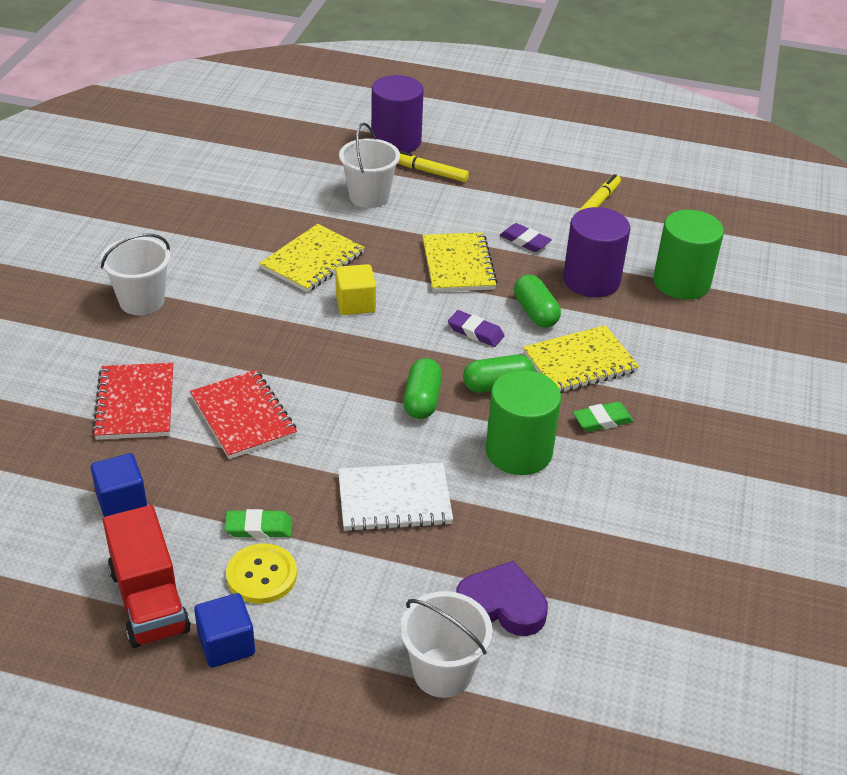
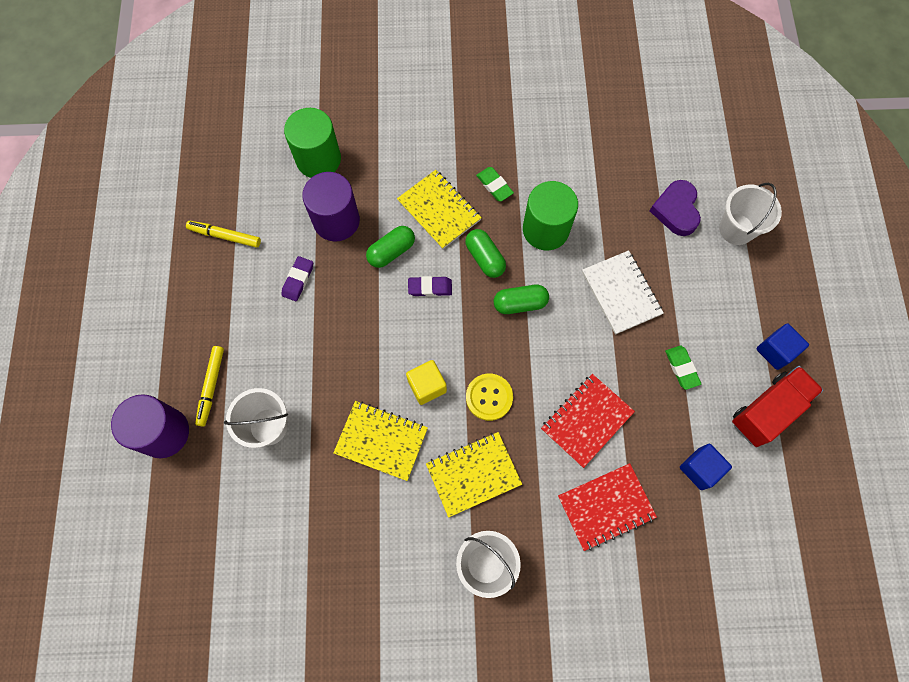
camera: 105 degrees left, 30 degrees up
yellow button [226,543,297,604] -> yellow button moved to [466,374,513,421]
yellow notebook [423,232,498,292] -> yellow notebook moved to [426,432,522,518]
purple eraser [448,310,505,347] -> purple eraser turned 75 degrees clockwise [408,276,452,297]

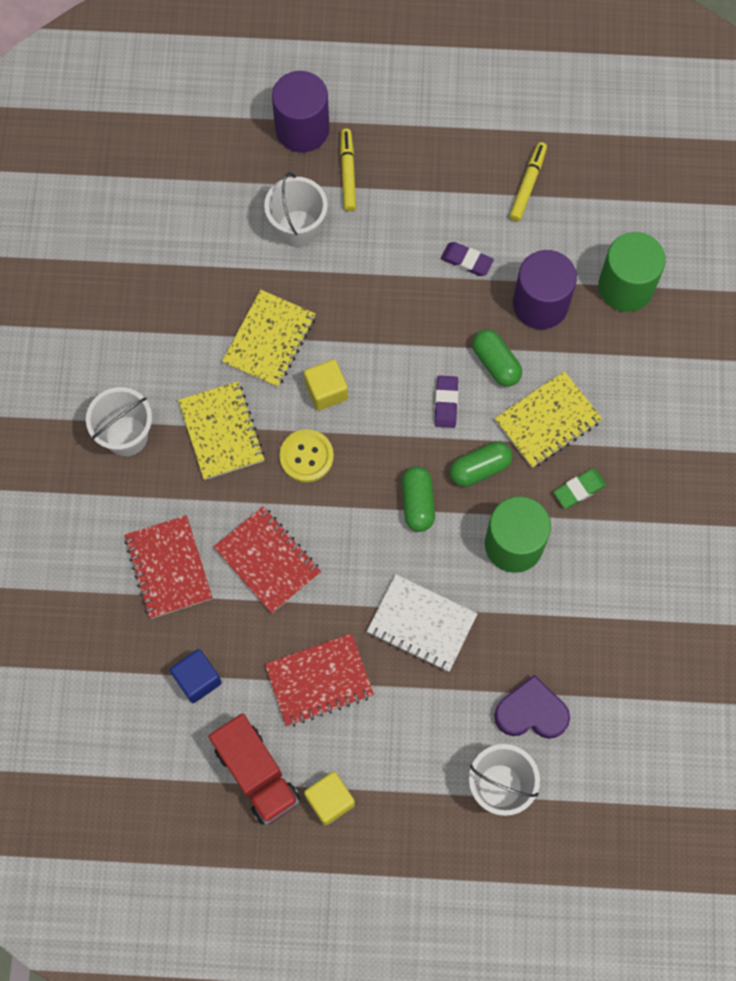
camera: 95 degrees right, 0 degrees up
yellow marker [195,346,224,427] -> yellow marker turned 75 degrees clockwise [340,129,356,211]
white notebook [582,250,664,334] -> white notebook turned 45 degrees clockwise [367,574,478,672]
green eraser [665,346,701,390] -> red notebook [265,633,374,726]
blue cube [756,323,809,370] -> yellow cube [304,772,355,826]

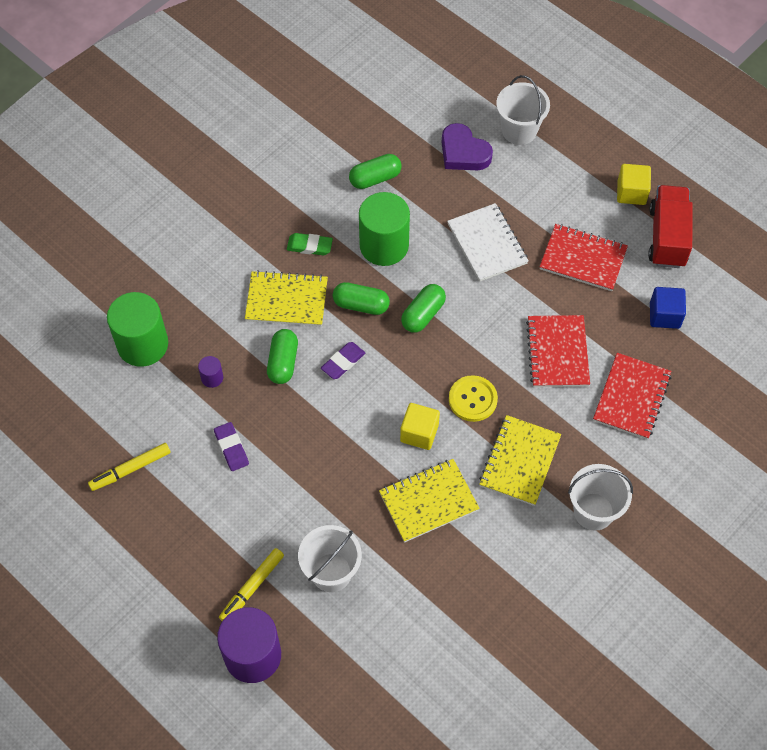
camera: 140 degrees left, 10 degrees down
purple cylinder [513,250,577,329] -> purple cylinder [198,356,223,388], size x0.43
none -> green capsule [349,154,401,189]

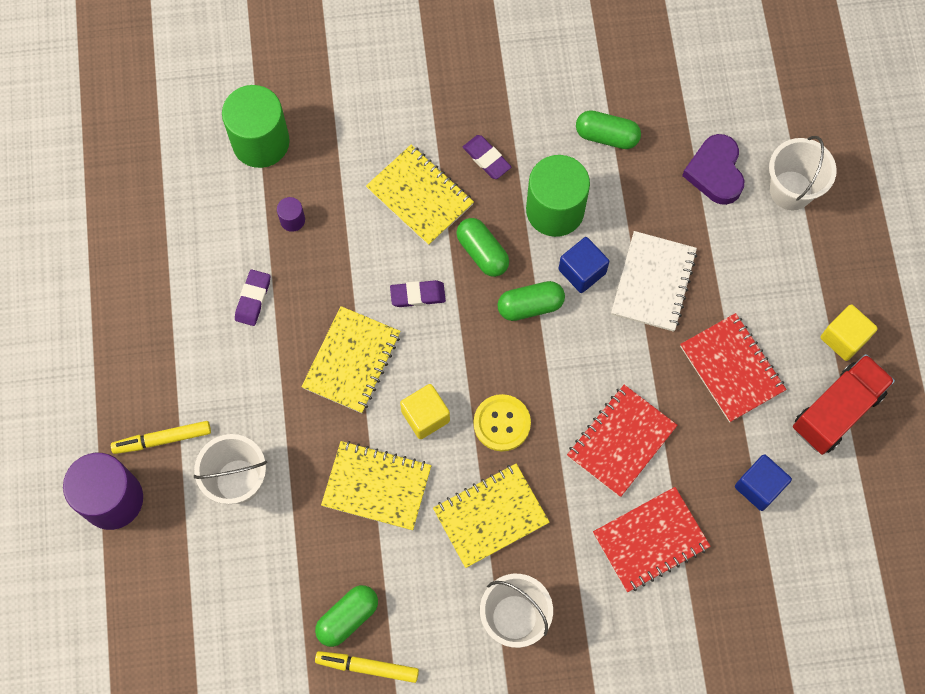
camera: 40 degrees right, 10 degrees up
yellow marker [88,443,171,491] -> yellow marker moved to [315,651,419,683]
green capsule [267,329,298,384] -> green capsule moved to [315,585,378,647]
green eraser [287,233,333,256] -> purple eraser [463,135,511,179]
none -> yellow notebook [301,306,401,413]
none -> blue cube [558,237,609,293]

